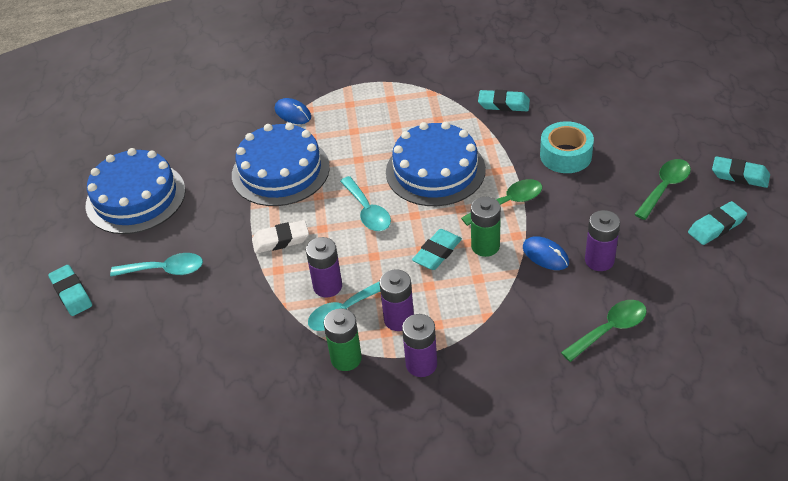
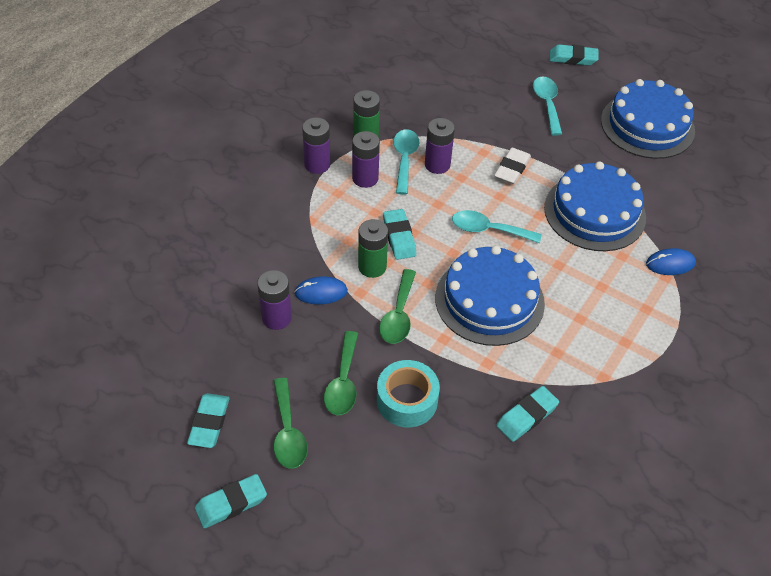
camera: 125 degrees right, 5 degrees up
turquoise spoon [110,253,203,277] -> turquoise spoon turned 135 degrees clockwise [533,76,562,136]
green spoon [561,300,647,362] -> green spoon moved to [324,331,358,415]

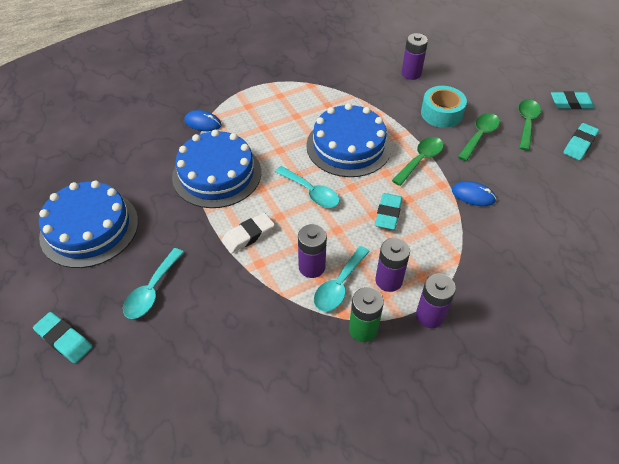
camera: 150 degrees left, 0 degrees up
purple battery [257,270,292,330] -> purple battery moved to [402,33,428,80]
green battery [358,219,388,278] -> none
turquoise eraser [496,386,559,442] -> none

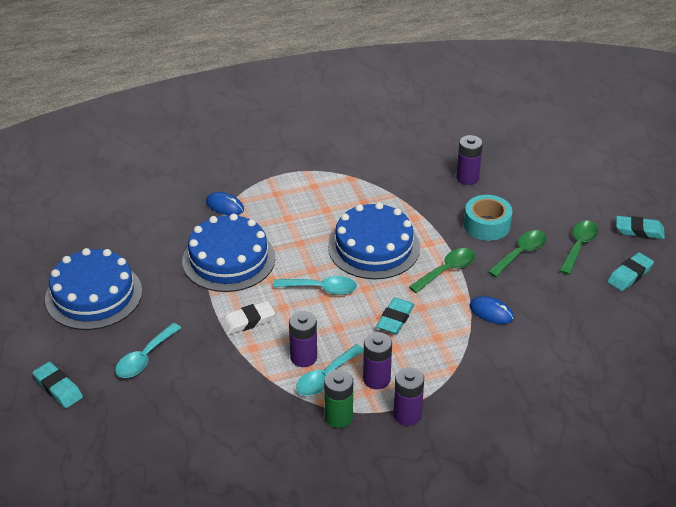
camera: 10 degrees right, 10 degrees down
turquoise spoon [275,166,340,208] -> turquoise spoon turned 45 degrees counterclockwise [273,276,357,295]

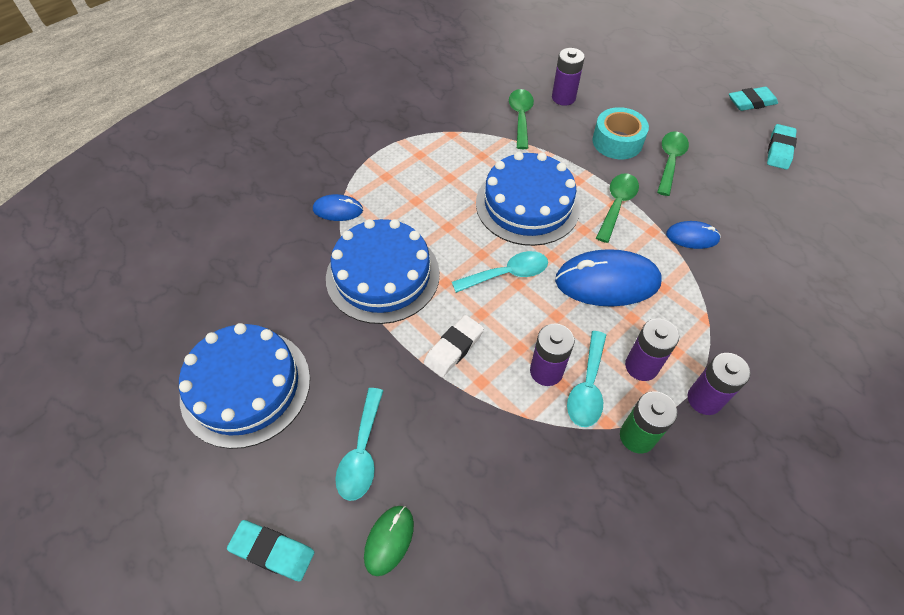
camera: 25 degrees left, 15 degrees up
turquoise eraser [376,297,414,334] -> blue mouse [555,249,662,307]
green spoon [559,220,598,275] -> green spoon moved to [509,89,534,149]
none -> green mouse [364,506,414,576]

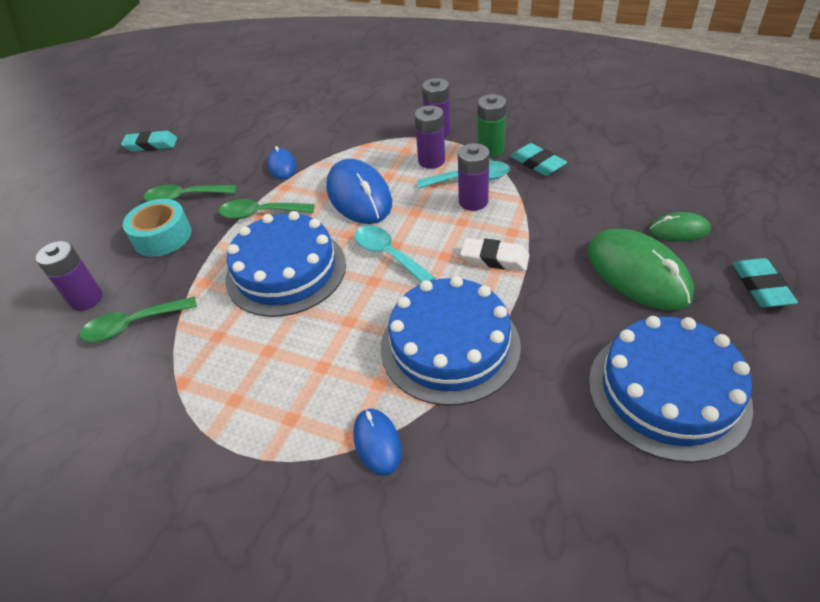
camera: 110 degrees left, 10 degrees down
turquoise spoon [335,388,383,501] -> green mouse [588,229,694,310]
turquoise eraser [729,87,778,111] -> turquoise eraser moved to [511,143,567,176]

